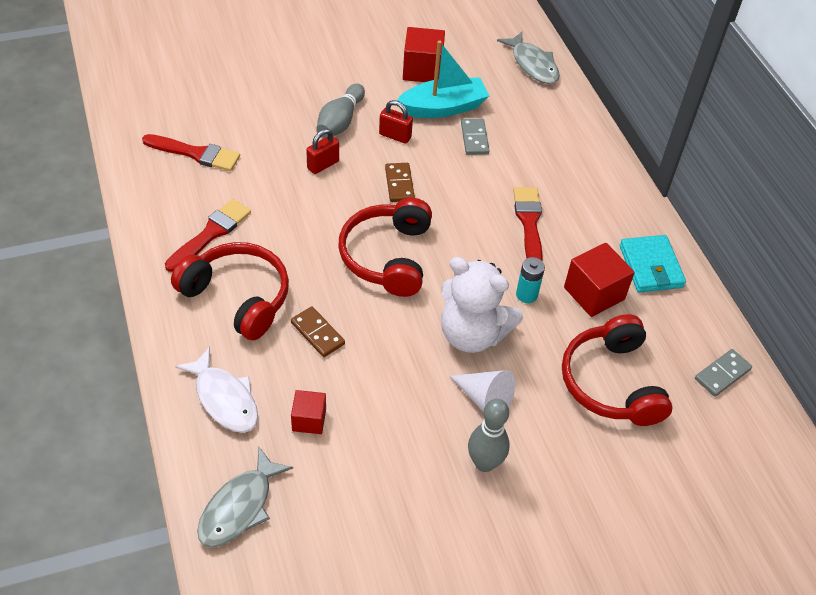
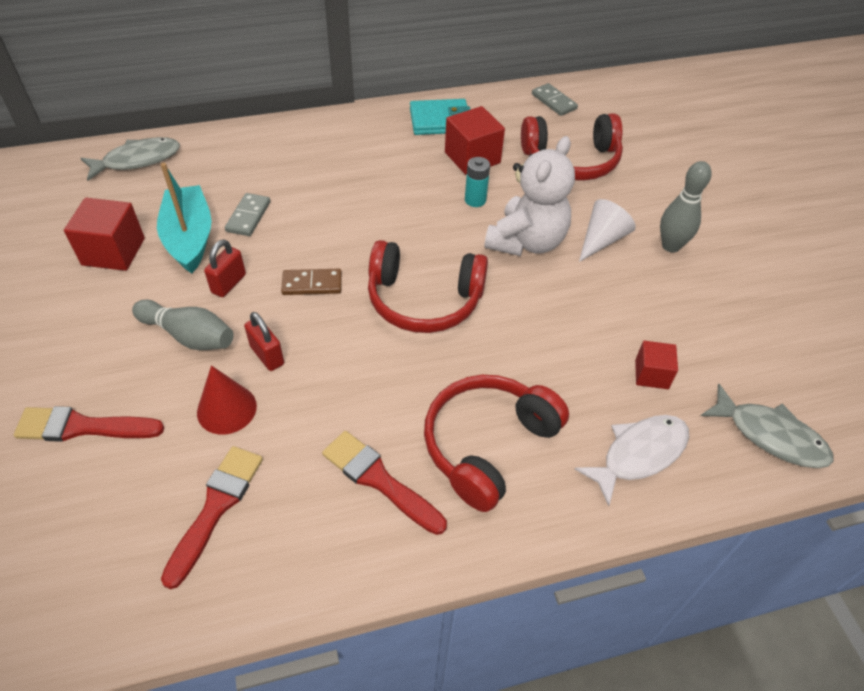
camera: 85 degrees left, 0 degrees up
brown domino [291,306,345,357] -> none
grey domino [461,119,490,155] -> grey domino turned 75 degrees counterclockwise [225,193,270,236]
red brush [513,187,543,260] -> red brush moved to [14,406,164,442]
none -> red cone [197,365,257,435]

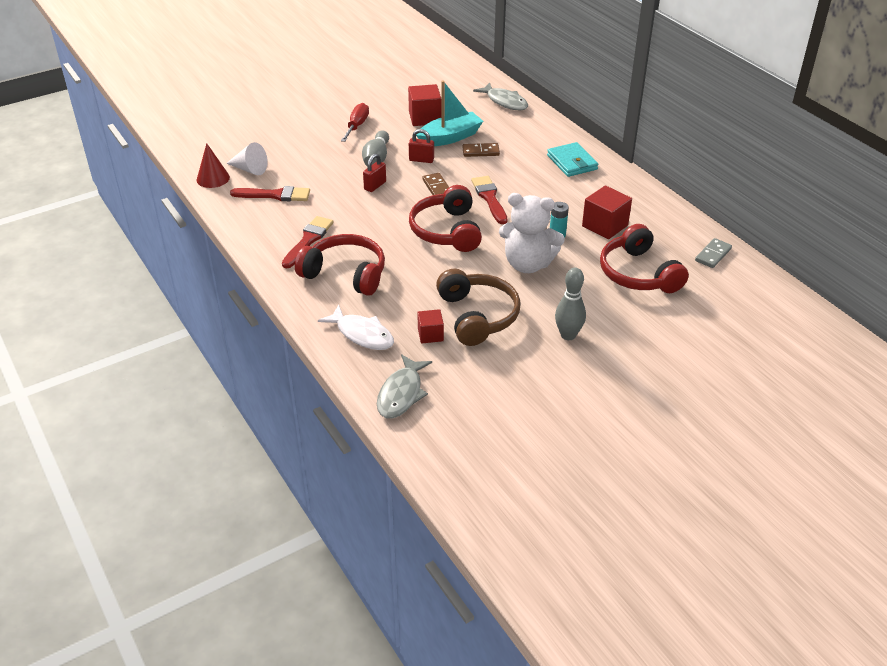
camera: 75 degrees right, 10 degrees down
red brush [14,406,164,442] -> red brush moved to [471,176,507,224]
red cone [197,365,257,435] -> red cone moved to [196,143,230,188]
grey domino [225,193,270,236] -> brown domino [462,143,500,157]
turquoise wallet [410,99,471,135] -> turquoise wallet moved to [547,142,598,177]
white cone [579,199,636,262] -> white cone moved to [226,142,268,175]
none -> red screwdriver [341,103,369,142]
none -> brown headphones [436,269,521,346]

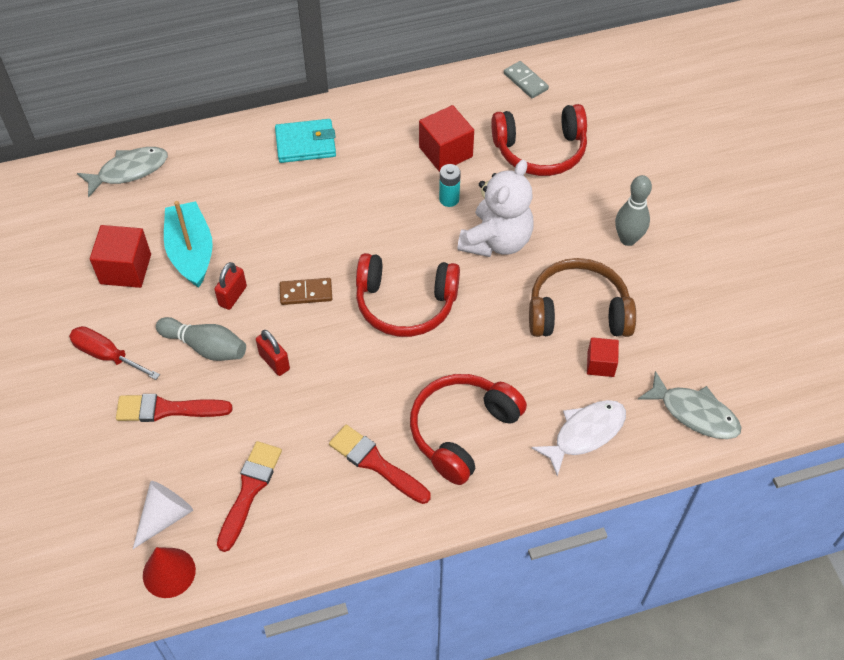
camera: 75 degrees left, 15 degrees up
brown domino [462,143,500,157] -> none
red brush [471,176,507,224] -> red brush moved to [116,394,233,422]

